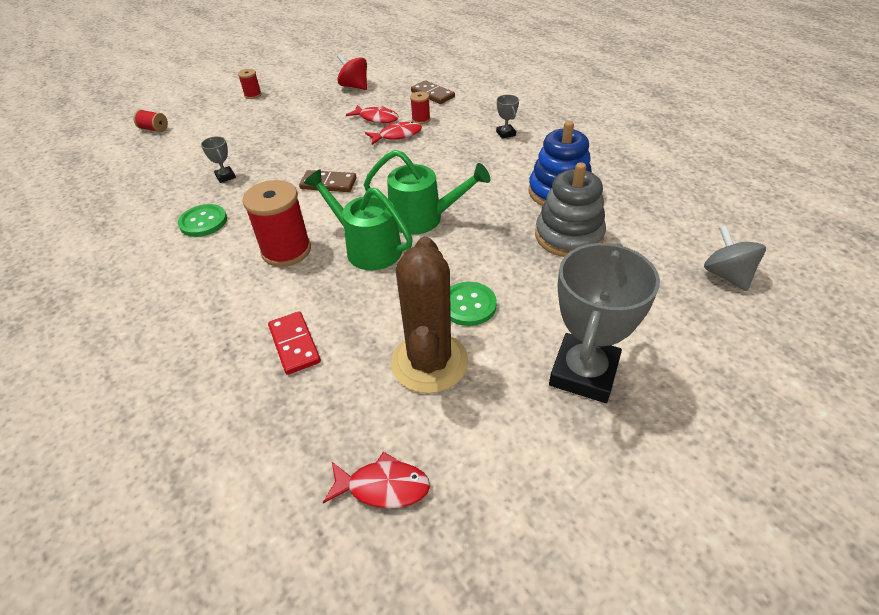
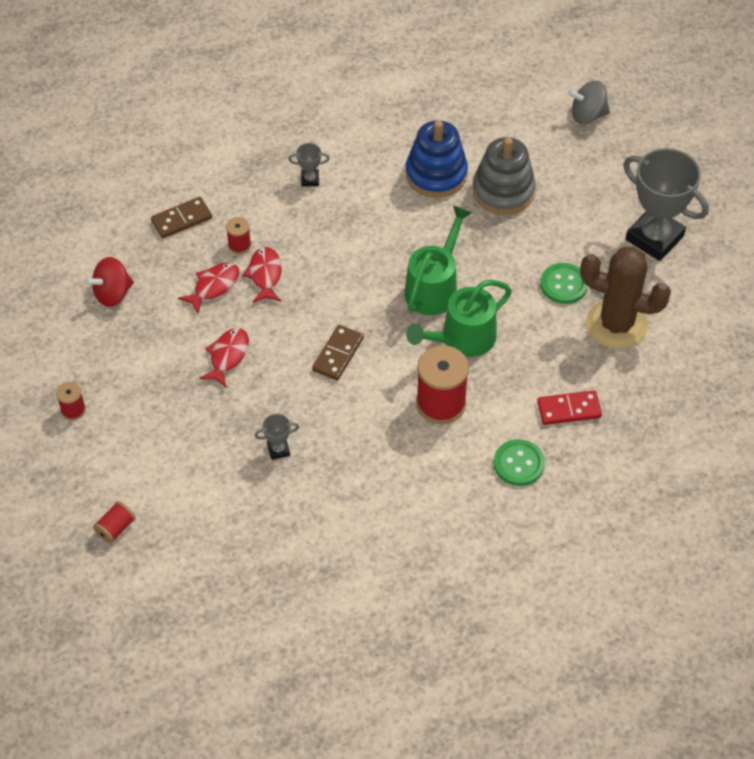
camera: 75 degrees left, 10 degrees up
green button [178,204,227,237] -> green button moved to [494,439,545,486]
red fish [323,452,430,508] -> red fish moved to [199,328,249,388]

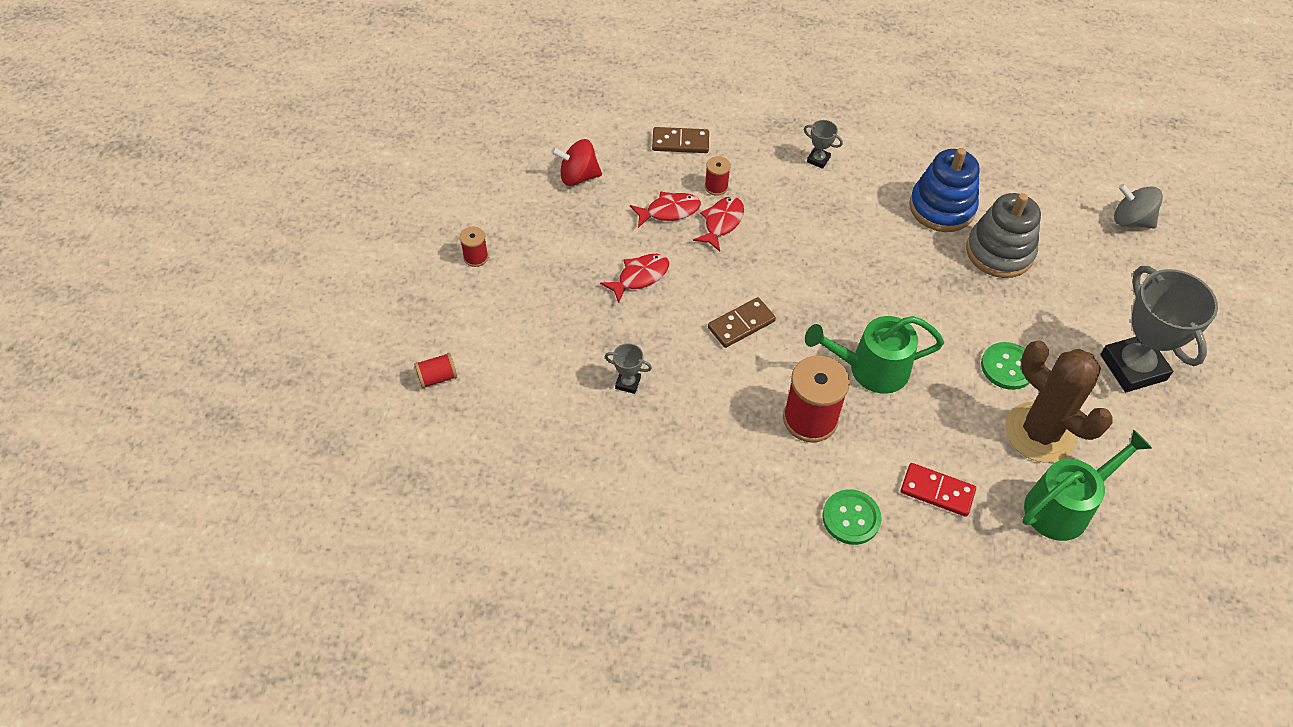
camera: 30 degrees right, 0 degrees up
green watering can [404,205,472,315] -> green watering can moved to [1022,429,1152,541]

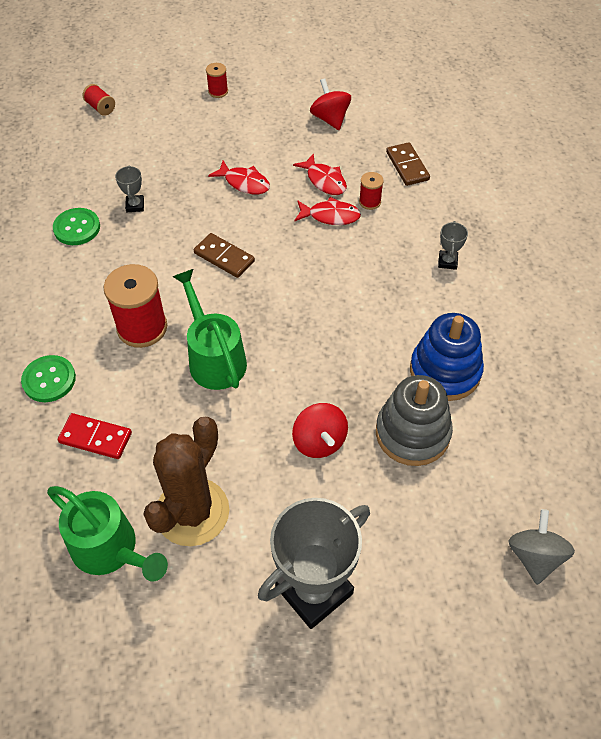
camera: 70 degrees right, 0 degrees up
red domino [901,463,976,517] -> red domino turned 75 degrees counterclockwise [58,413,132,459]
green button [981,342,1029,390] -> green button moved to [53,208,100,245]
none -> red spinning top [292,403,348,458]

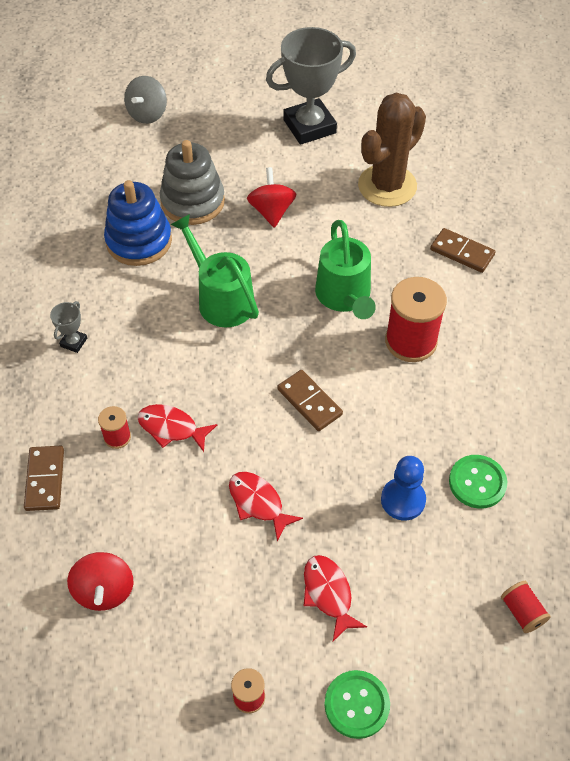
camera: 165 degrees left, 0 degrees up
green button [21,355,76,402] -> green button moved to [324,670,390,739]
green watering can [47,486,168,581] -> green watering can moved to [170,214,259,327]
red domino [58,413,132,459] -> brown domino [430,228,496,273]
red spool [83,84,115,116] -> red spool moved to [501,581,551,633]
grey trophy [115,165,144,212] -> blue pawn [381,456,426,520]
red fish [293,153,347,195] -> red fish moved to [303,555,367,641]

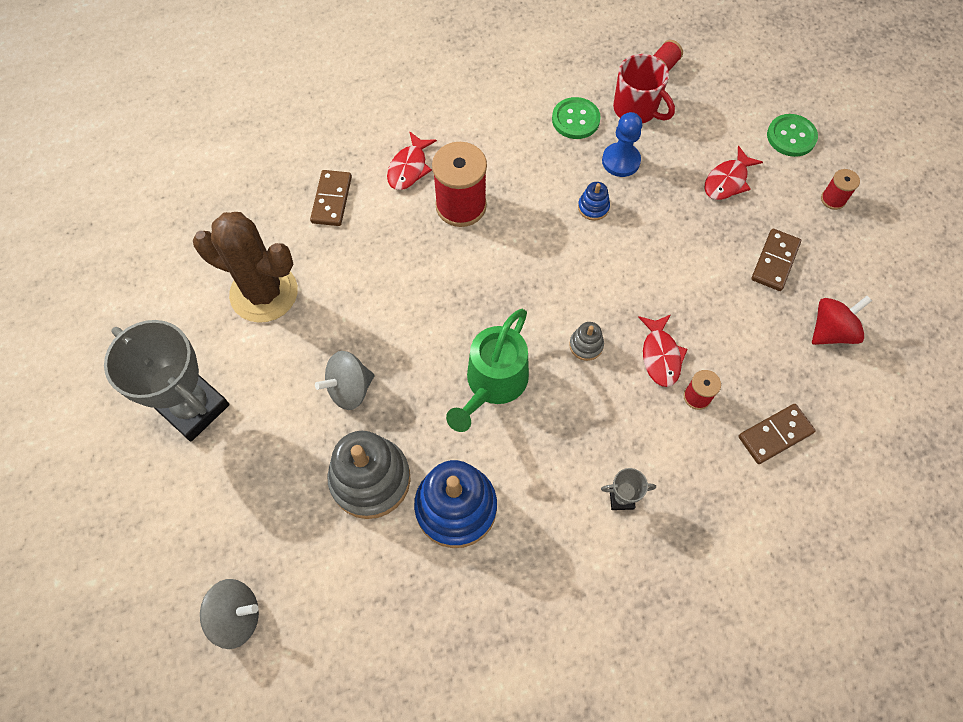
camera: 115 degrees left, 10 degrees up
red fish [229,472,303,541] -> red fish moved to [387,131,437,190]
red spinning top [247,167,296,228] -> grey spinning top [315,351,375,410]
brown domino [277,370,343,431] -> brown domino moved to [751,229,801,291]
green watering can [315,220,376,319] -> none
none -> grey stacking toy [569,322,604,361]
none -> blue stacking toy [578,182,610,221]
none -> red mug [613,54,675,123]

